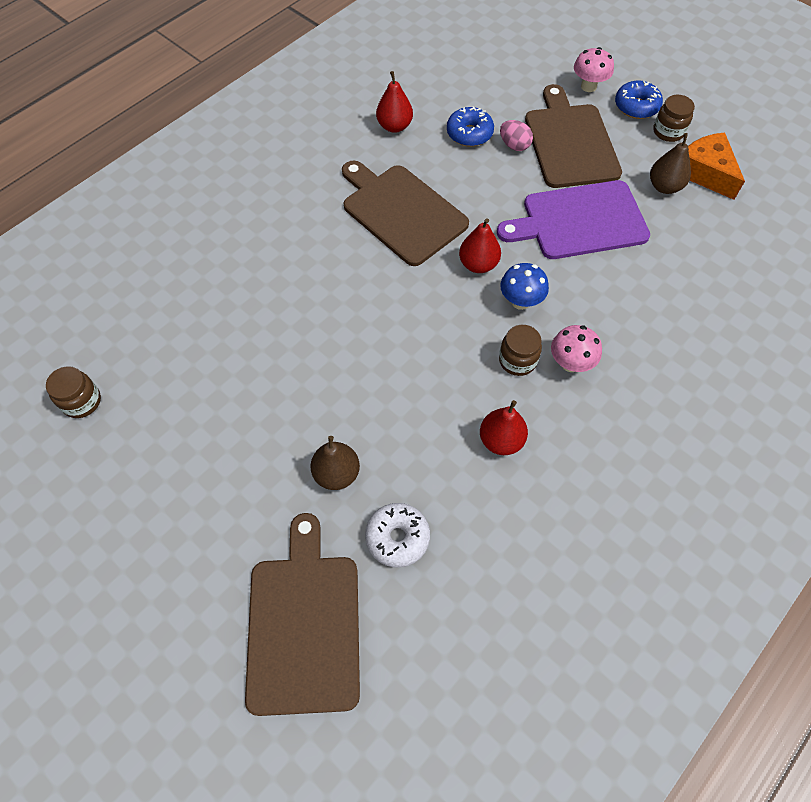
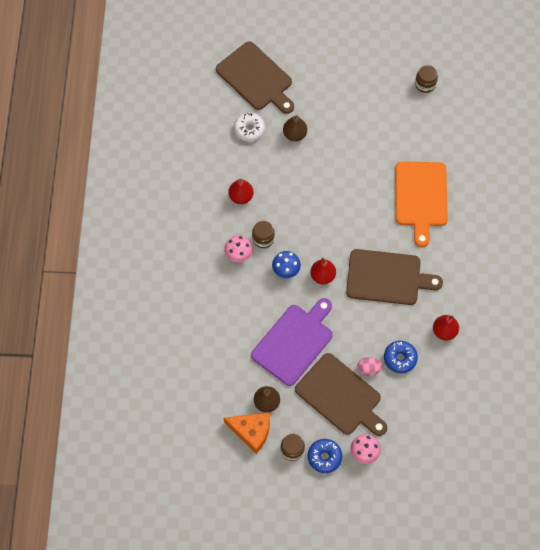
camera: 140 degrees right, 5 degrees up
none -> orange cutting board [395,161,448,247]

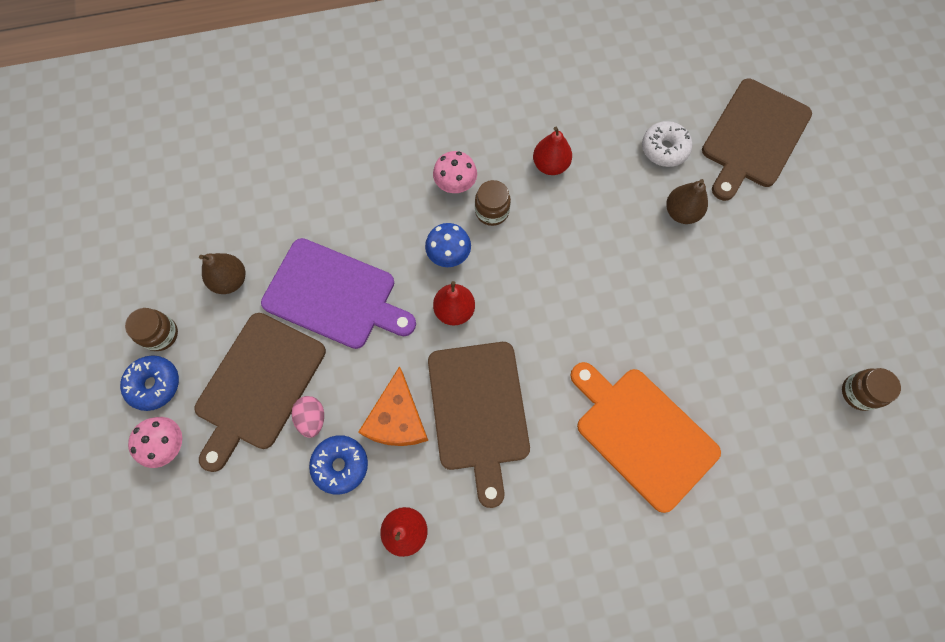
camera: 75 degrees right, 5 degrees up
orange cheese [224,412,270,454] -> orange cheese moved to [358,366,429,446]
orange cutting board [395,161,448,247] -> orange cutting board turned 60 degrees clockwise [570,362,721,513]

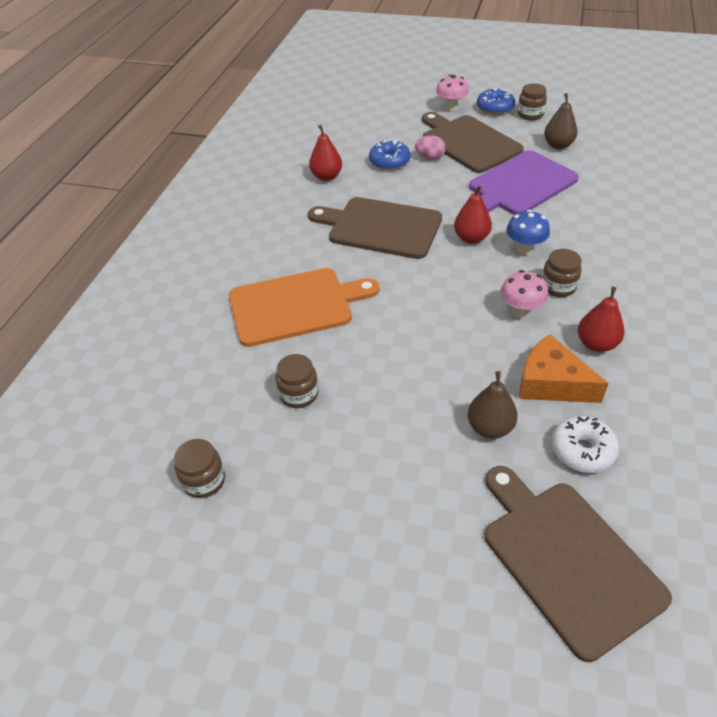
camera: 120 degrees right, 25 degrees down
orange cheese [358,366,429,446] -> orange cheese moved to [519,334,609,403]
pink mushroom [433,151,477,193] -> pink mushroom moved to [500,270,548,318]
none -> brown jar [276,354,319,408]

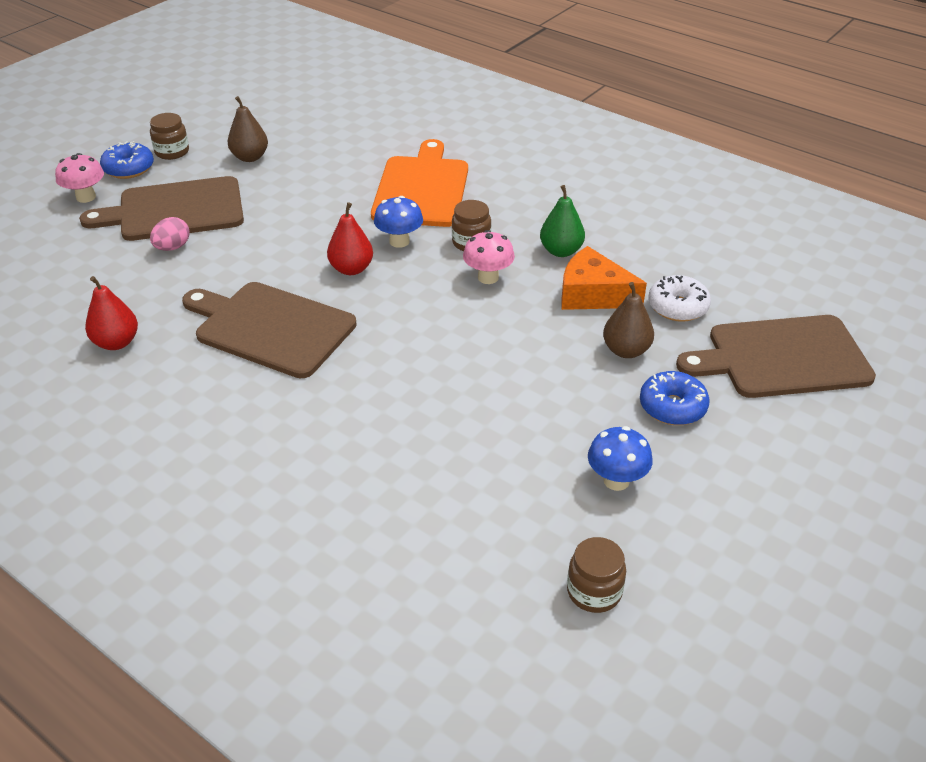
camera: 70 degrees left, 5 degrees down
orange cutting board [229,268,379,347] -> orange cutting board moved to [371,139,468,227]
brown jar [276,354,319,408] -> none
brown cutting board [308,197,442,259] -> brown cutting board turned 75 degrees clockwise [182,282,357,378]
blue donut [369,139,410,170] -> blue donut moved to [640,371,710,425]
purple cutting board [469,150,579,215] -> none
orange cheese [519,334,609,403] -> orange cheese turned 60 degrees clockwise [561,246,647,310]
red pear [578,287,625,352] -> green pear [540,185,585,257]
none -> blue mushroom [588,426,653,491]

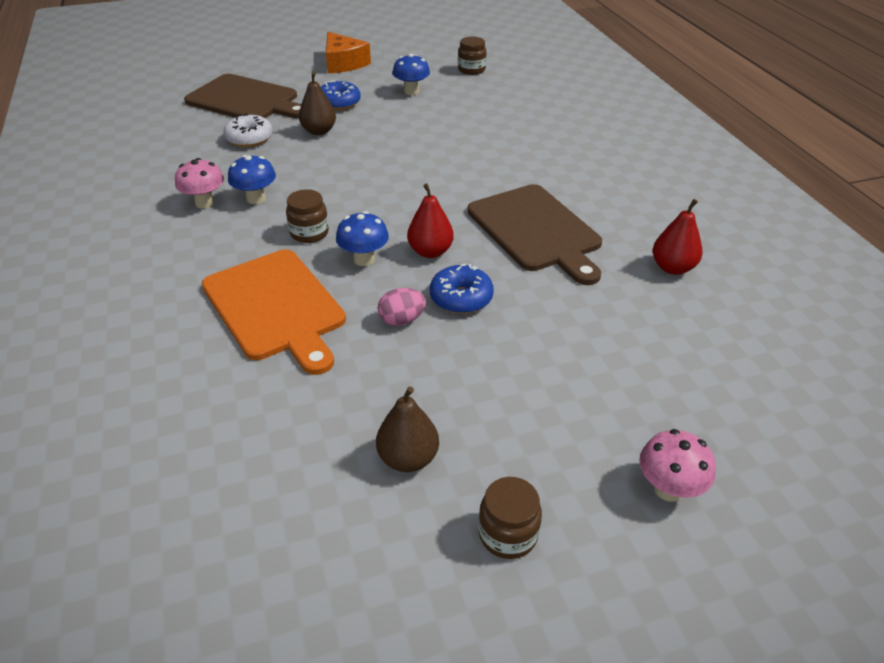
camera: 145 degrees left, 0 degrees up
brown cutting board [79,176,244,241] -> none
blue donut [100,141,154,179] -> blue donut moved to [430,264,494,314]
pink egg [150,217,189,251] -> pink egg moved to [378,288,426,326]
orange cutting board [371,139,468,227] -> orange cutting board turned 75 degrees counterclockwise [202,249,346,375]
pink mushroom [463,230,515,284] -> pink mushroom moved to [175,158,224,208]
green pear [540,185,585,257] -> blue mushroom [228,155,276,204]
orange cheese [561,246,647,310] -> orange cheese moved to [326,32,371,74]

